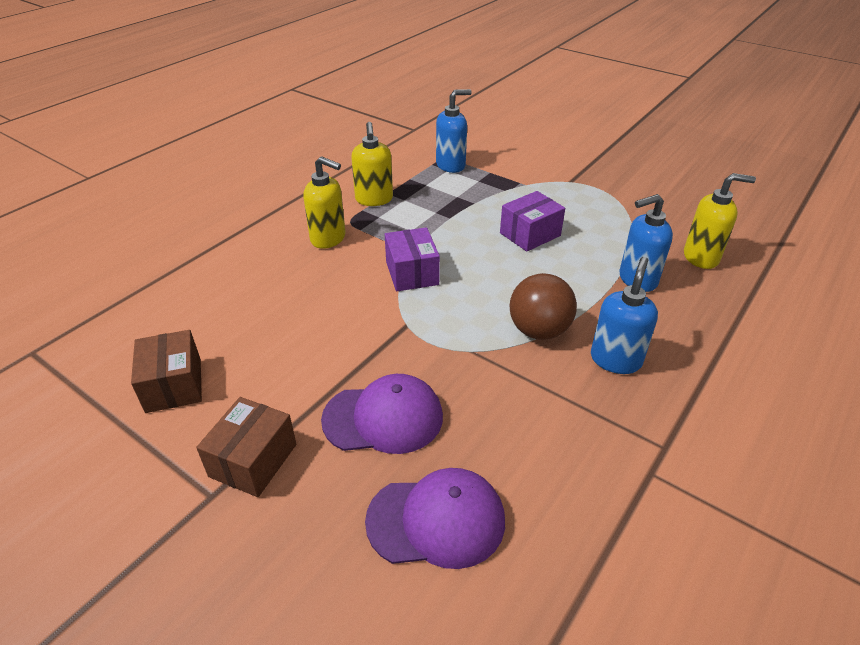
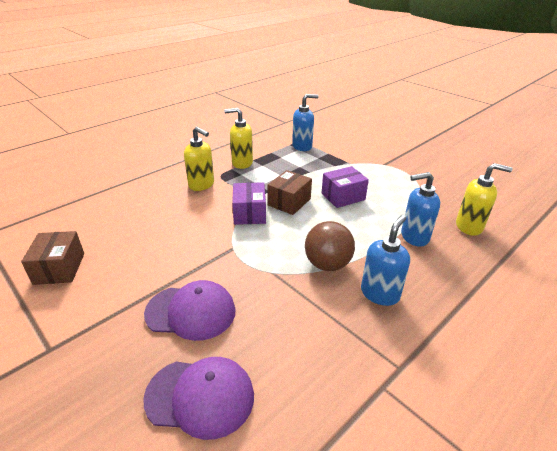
camera: 10 degrees right, 5 degrees down
brown box [196,397,296,497] -> brown box moved to [267,170,312,215]
yellow soap dispenser [351,122,393,206] -> yellow soap dispenser turned 90 degrees clockwise [224,108,253,169]

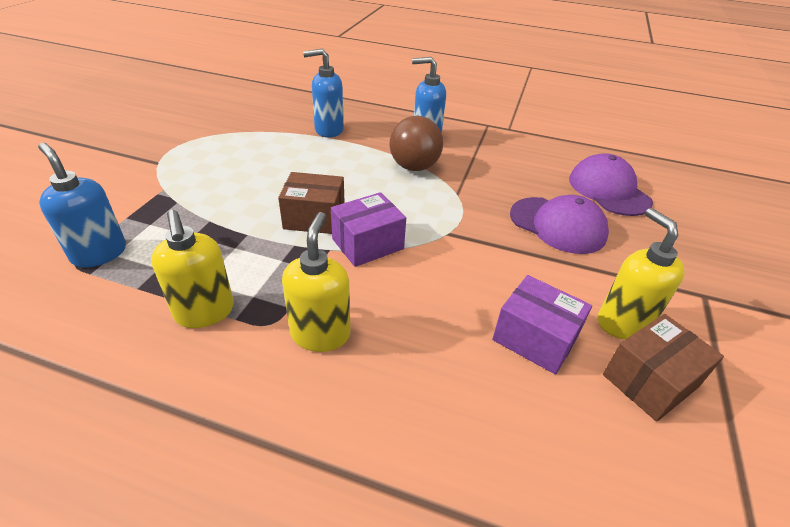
camera: 120 degrees left, 5 degrees up
purple cap [144,280,236,341] -> purple cap turned 150 degrees clockwise [510,195,609,254]
purple box [322,166,369,208] -> purple box moved to [492,275,592,375]
blue soap dispenser [401,172,440,247] -> blue soap dispenser turned 120 degrees clockwise [303,49,344,137]
yellow soap dispenser [456,163,513,236] -> yellow soap dispenser moved to [598,208,685,340]

